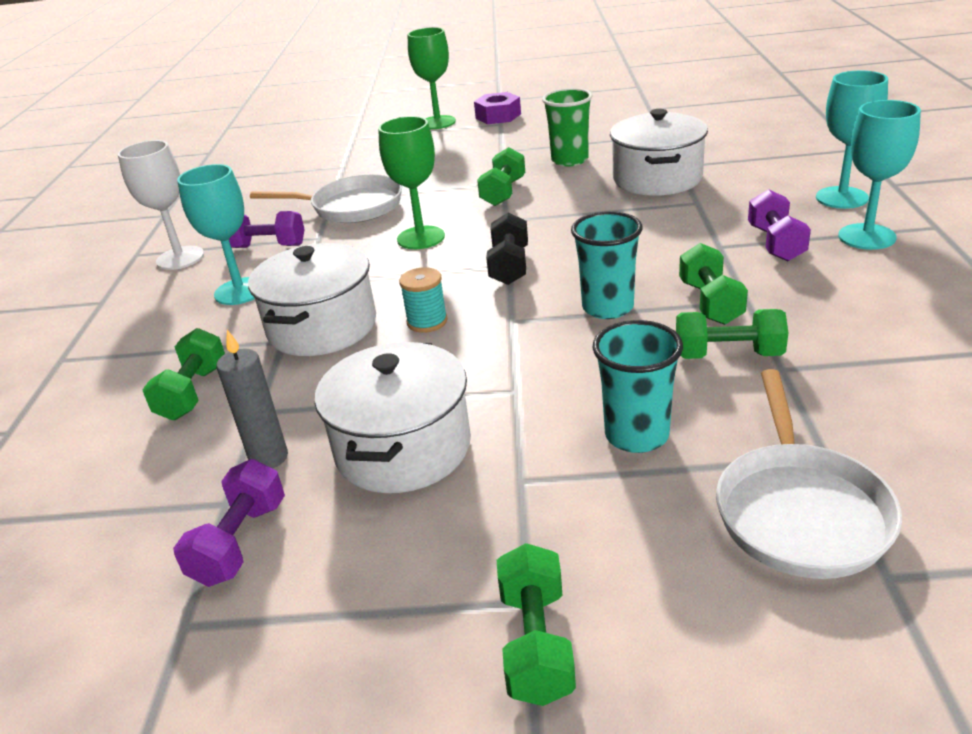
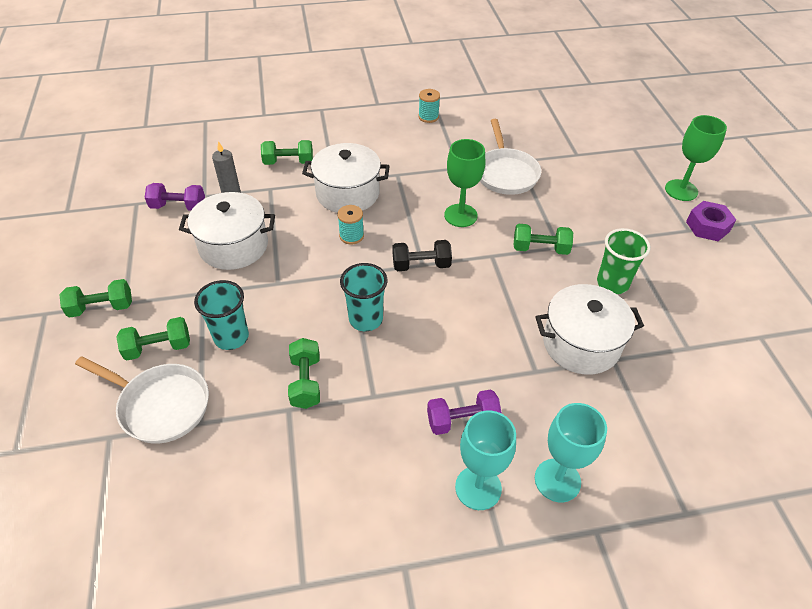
camera: 75 degrees right, 15 degrees up
white goblet [118,140,204,270] -> turquoise spool [418,89,440,123]
turquoise goblet [177,164,255,305] -> none
purple dumbbell [229,211,305,248] -> none
green dumbbell [679,243,748,325] -> green dumbbell moved to [117,317,190,360]
white pan [716,369,902,579] -> white pan turned 150 degrees counterclockwise [75,356,209,444]

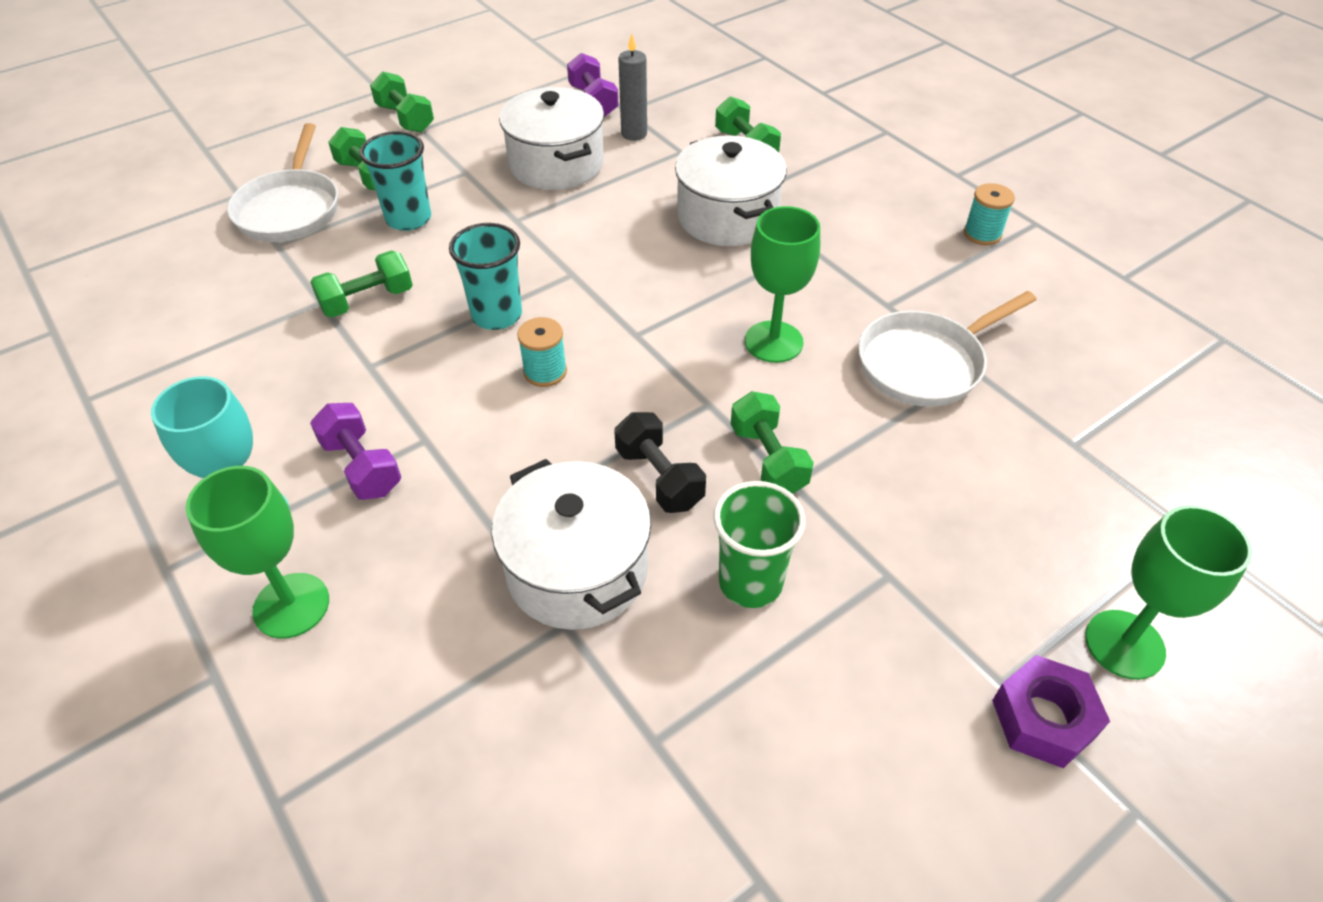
camera: 65 degrees right, 0 degrees up
turquoise spool [337,205,364,245] -> turquoise spool moved to [517,317,567,387]
black dumbbell [393,240,452,271] -> black dumbbell moved to [614,412,706,513]
turquoise goblet [535,403,607,502] -> green goblet [185,466,329,639]

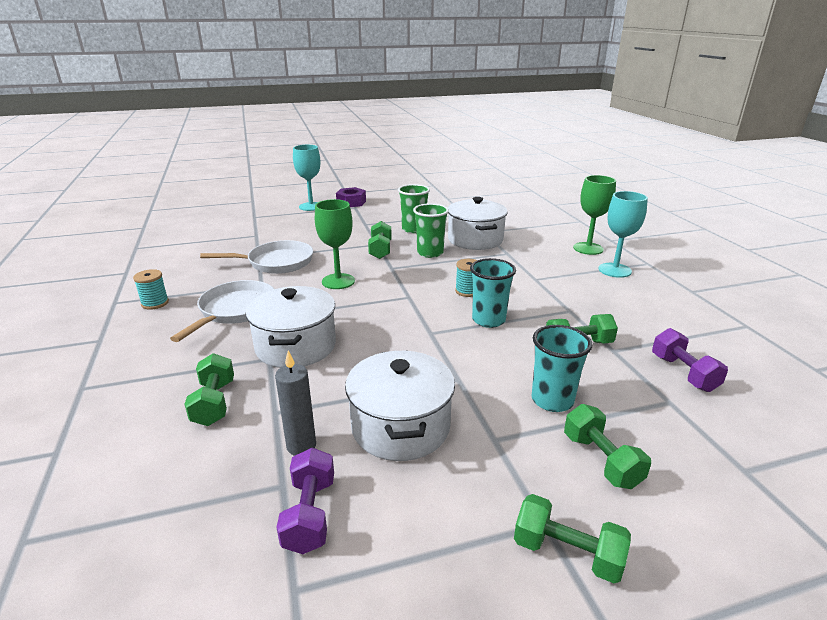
camera: 160 degrees left, 20 degrees down
white pan [227,123,338,242] -> white pan moved to [170,280,274,342]
purple dumbbell [310,403,401,500] -> purple dumbbell moved to [652,328,728,392]
green dumbbell [370,71,434,133] -> green dumbbell turned 45 degrees counterclockwise [514,494,631,583]
black dumbbell [614,412,706,513] -> green cup [413,203,449,258]
green goblet [1085,505,1252,680] -> turquoise goblet [293,145,320,211]

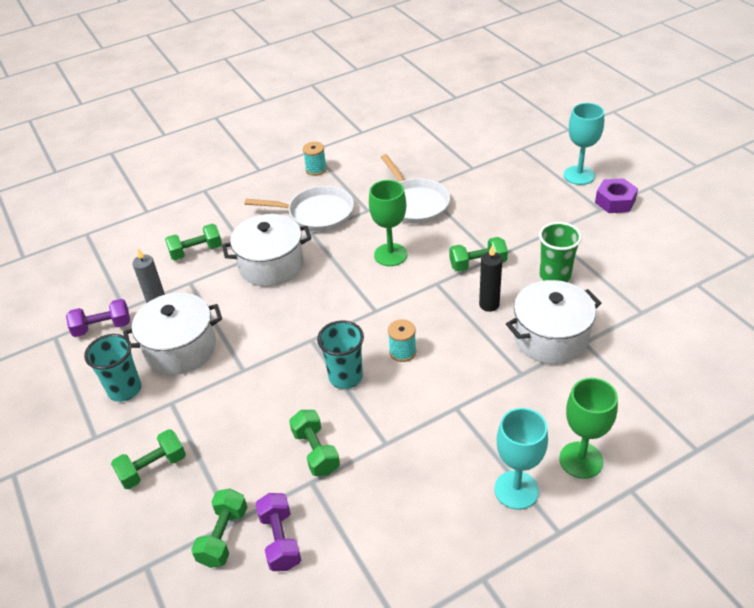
camera: 80 degrees right, 15 degrees up
green cup [413,203,449,258] -> black candle [479,245,502,312]
green dumbbell [514,494,631,583] -> green dumbbell moved to [191,489,247,568]
turquoise cup [532,325,592,412] -> turquoise cup moved to [84,334,141,402]
purple dumbbell [652,328,728,392] -> purple dumbbell turned 75 degrees counterclockwise [255,493,301,571]

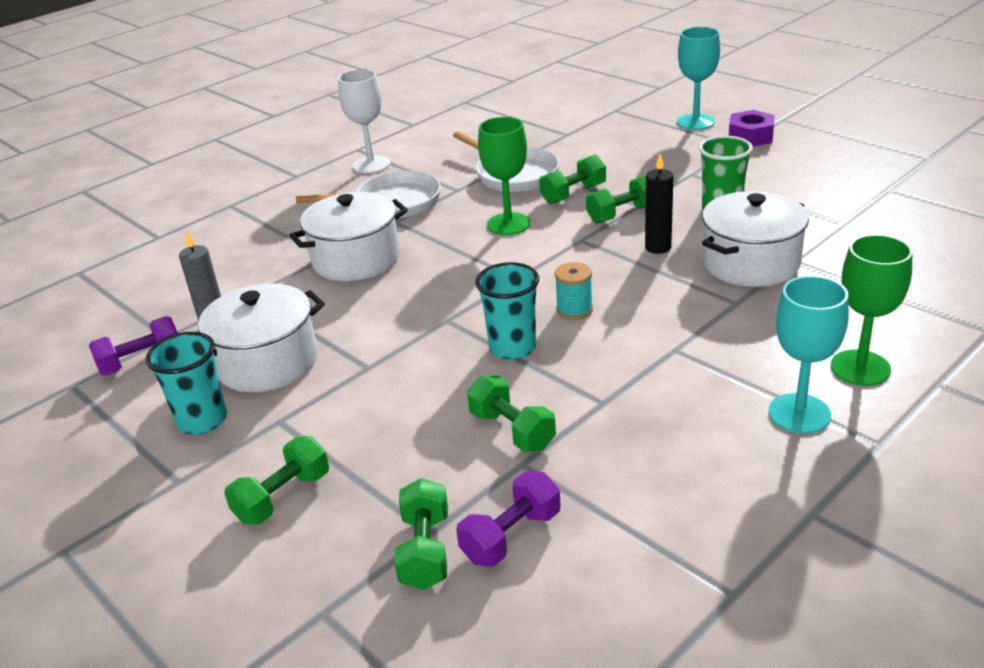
camera: 15 degrees left, 10 degrees down
green dumbbell [165,224,222,260] -> green dumbbell moved to [539,155,606,204]
purple dumbbell [255,493,301,571] -> purple dumbbell turned 75 degrees clockwise [456,471,561,567]
turquoise spool [303,142,327,176] -> white goblet [338,69,390,173]

